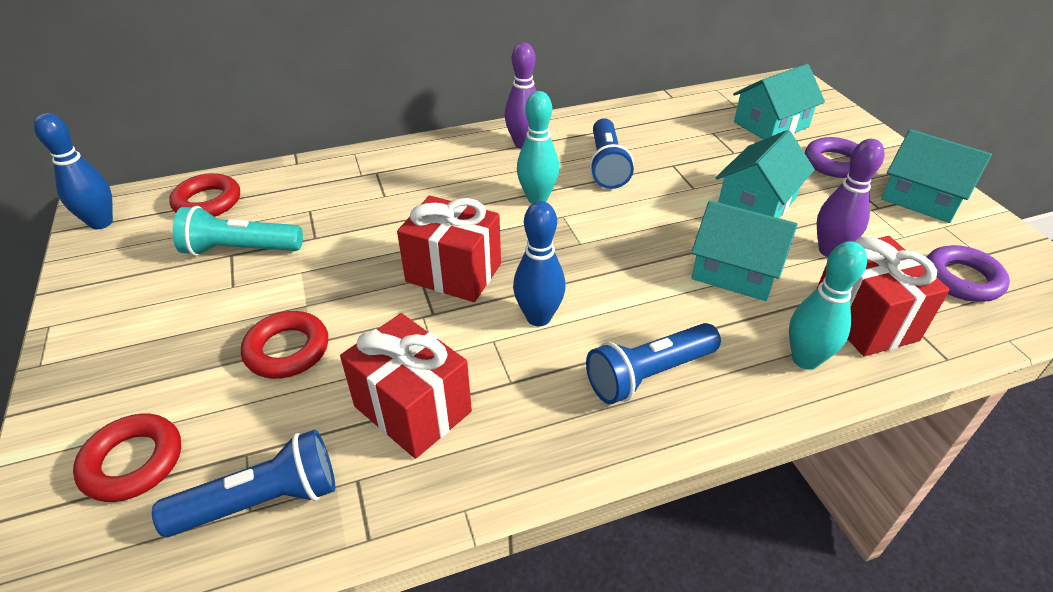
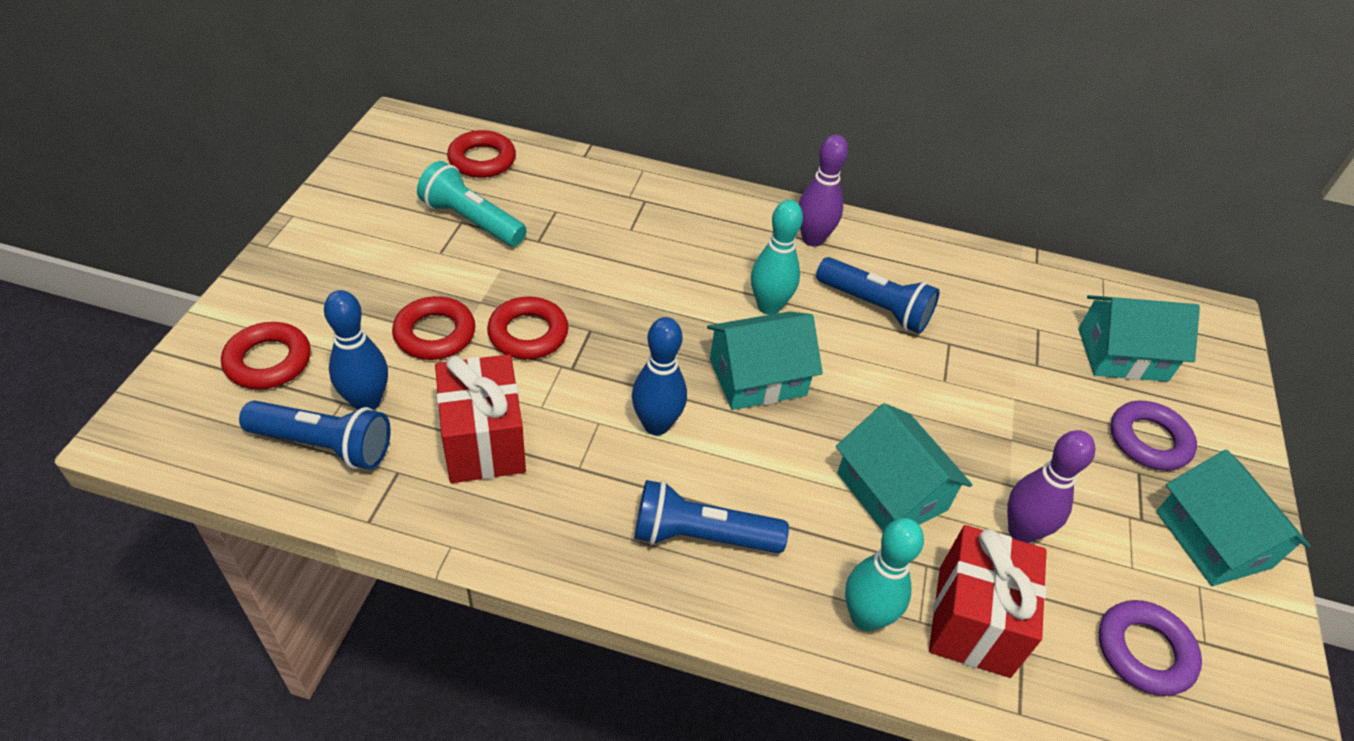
camera: 30 degrees right, 5 degrees up
blue bowling pin [34,113,113,229] -> blue bowling pin moved to [324,290,388,410]
red gift [397,195,501,302] -> none
blue flashlight [589,118,634,189] -> blue flashlight turned 90 degrees counterclockwise [816,257,940,334]
turquoise house [716,130,815,218] -> turquoise house moved to [707,311,823,410]
none -> red ring [487,296,568,360]

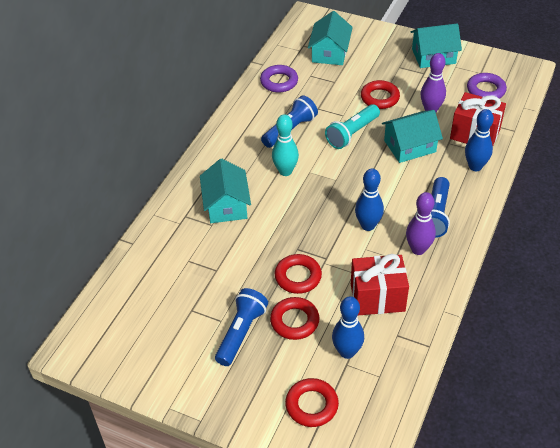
camera: 75 degrees left, 0 degrees up
blue flashlight [239,401,391,470] -> blue flashlight moved to [215,288,268,366]
turquoise flashlight [417,161,527,247] -> turquoise flashlight moved to [325,104,380,149]
red ring [447,130,516,178] -> red ring moved to [361,80,400,109]
turquoise house [707,311,823,410] -> turquoise house moved to [200,158,251,223]
purple bowling pin [799,134,848,247] -> purple bowling pin moved to [406,192,436,255]
turquoise bowling pin [845,518,924,631] -> blue bowling pin [465,109,494,171]
purple ring [1110,401,1197,471] -> purple ring moved to [260,65,298,93]

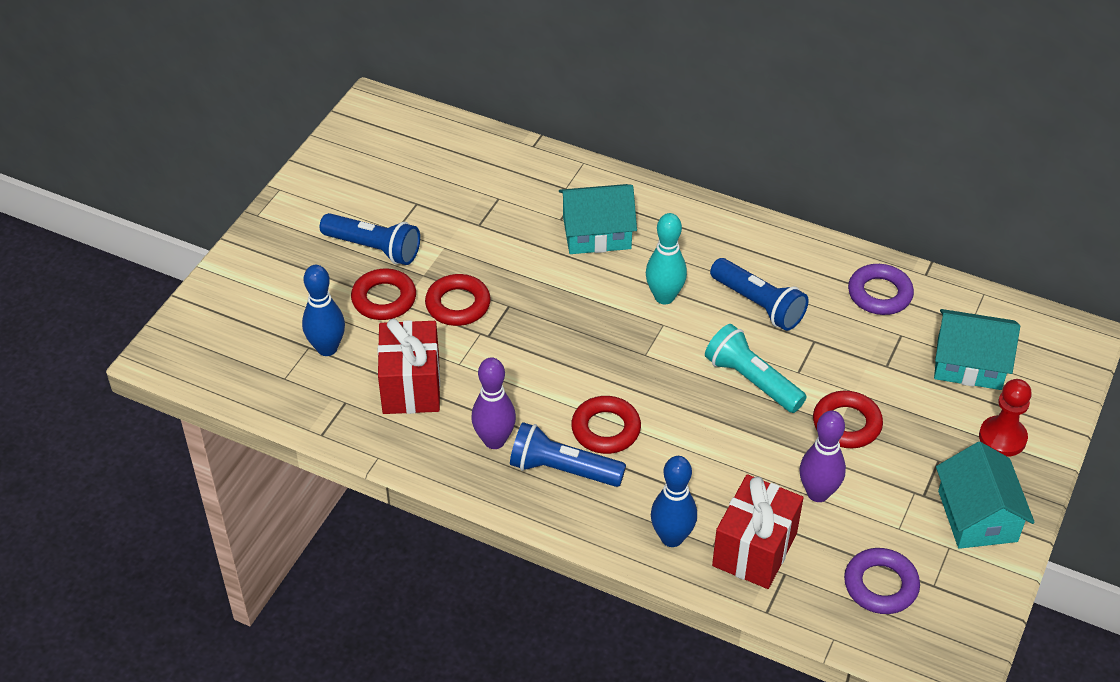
camera: 90 degrees right, 0 degrees up
red ring [285,378,339,427] -> red ring moved to [571,396,641,454]
blue bowling pin [355,168,384,231] -> none
turquoise house [382,110,443,163] -> none
none -> red pawn [979,379,1032,457]

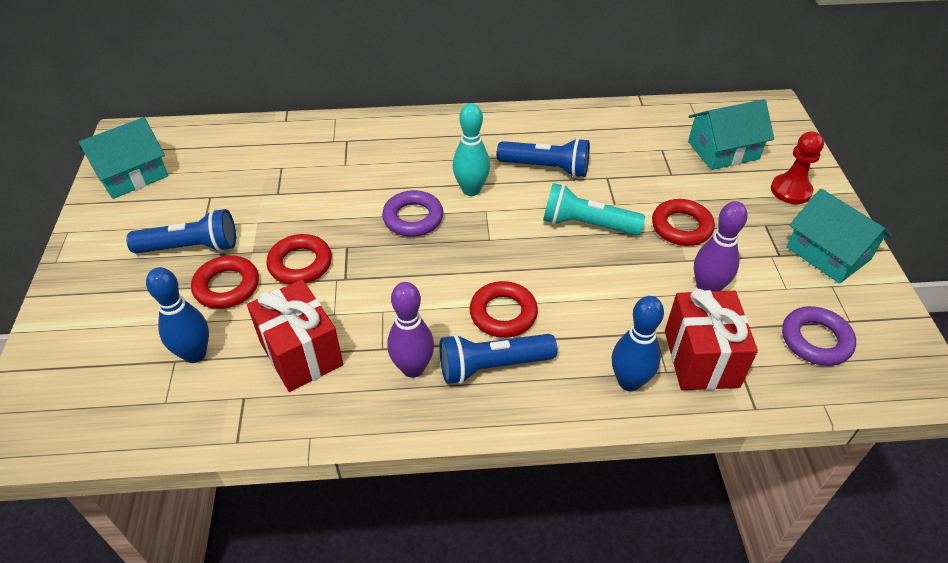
camera: 30 degrees left, 0 degrees up
turquoise house [559,184,637,254] -> turquoise house moved to [79,117,168,199]
purple ring [848,264,914,315] -> purple ring moved to [382,190,443,237]

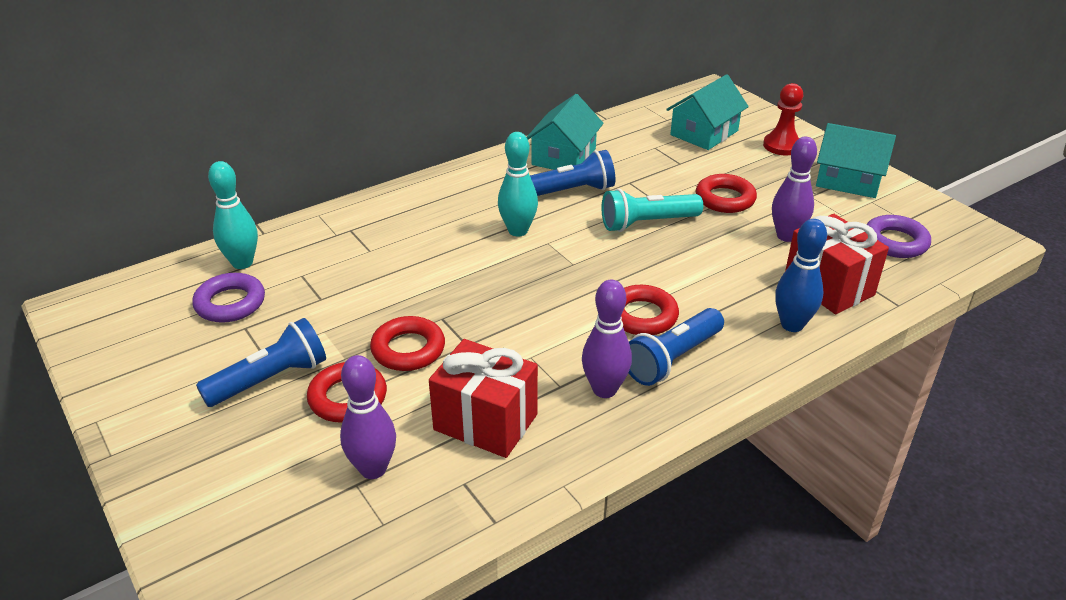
camera: 30 degrees left, 10 degrees down
turquoise house [79,117,168,199] -> turquoise house moved to [527,94,604,170]
blue bowling pin [146,267,209,363] -> purple bowling pin [340,355,396,479]
purple ring [382,190,443,237] -> purple ring moved to [192,273,265,323]
none -> turquoise bowling pin [208,161,258,269]

